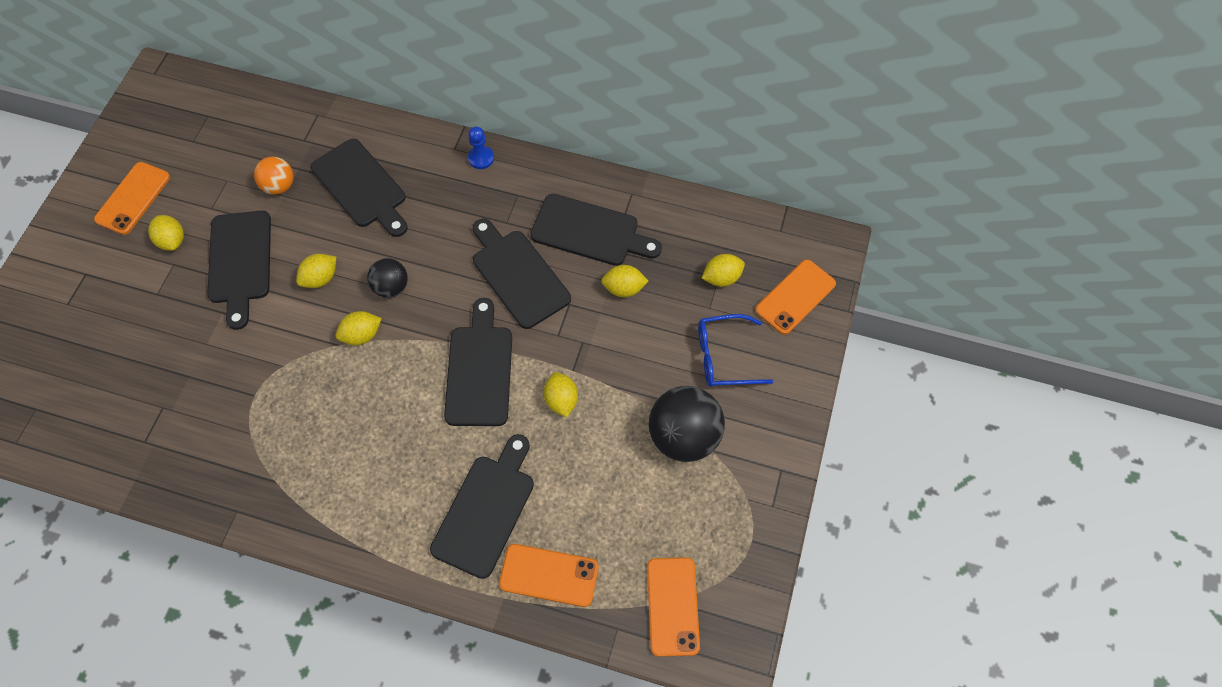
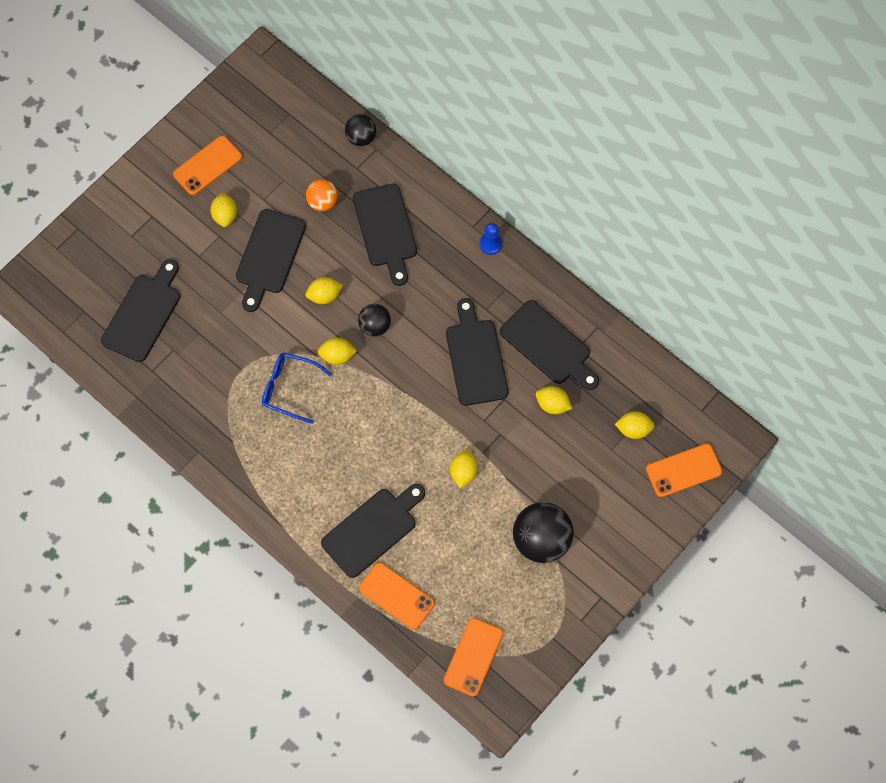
camera: 25 degrees right, 5 degrees up
black cutting board [444,298,512,426] -> black cutting board moved to [101,259,180,362]
blue glasses [698,314,773,387] -> blue glasses moved to [262,352,332,424]
none -> black ball [345,114,376,146]

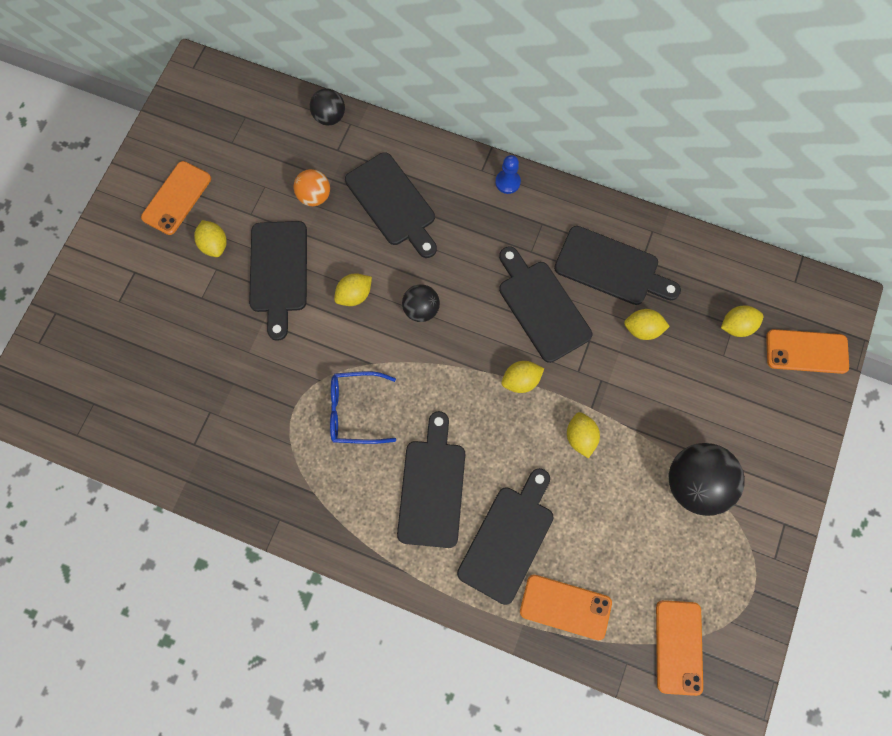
camera: 20 degrees left, 5 degrees up
black cutting board [101,259,180,362] -> black cutting board moved to [397,411,465,548]
yellow lemon [318,338,357,365] -> yellow lemon moved to [501,361,544,393]
orange phone [646,443,722,497] -> orange phone turned 45 degrees clockwise [766,329,849,374]

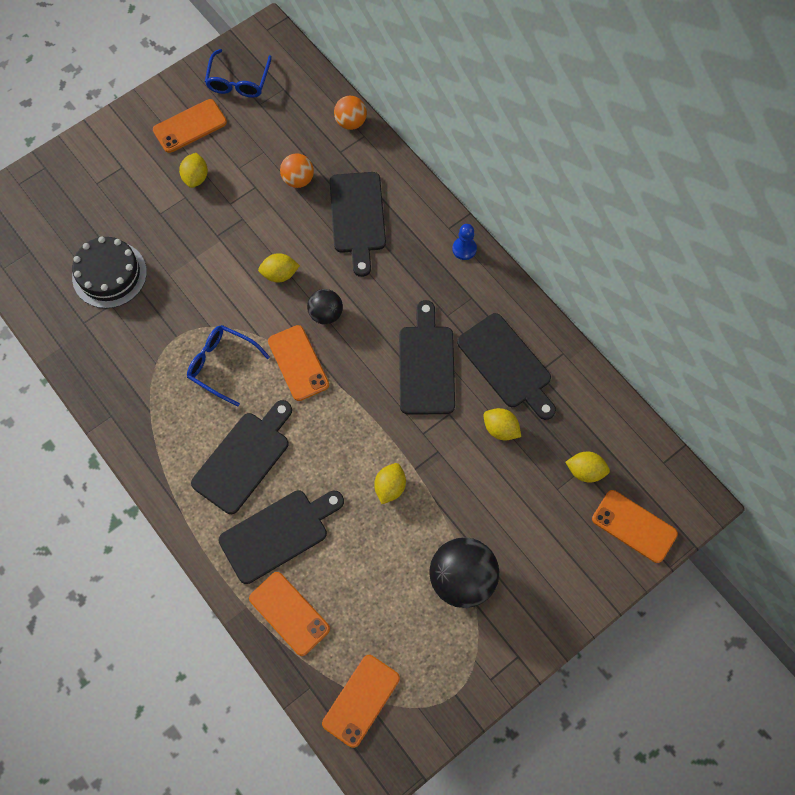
camera: 30 degrees right, 5 degrees down
black cutting board [249,221,307,341] -> none
black ball [310,88,345,126] -> orange ball [334,96,367,130]
yellow lemon [501,361,544,393] -> none
none -> black cake [72,236,147,308]
none -> blue glasses [205,49,272,98]
none -> orange phone [268,325,329,401]

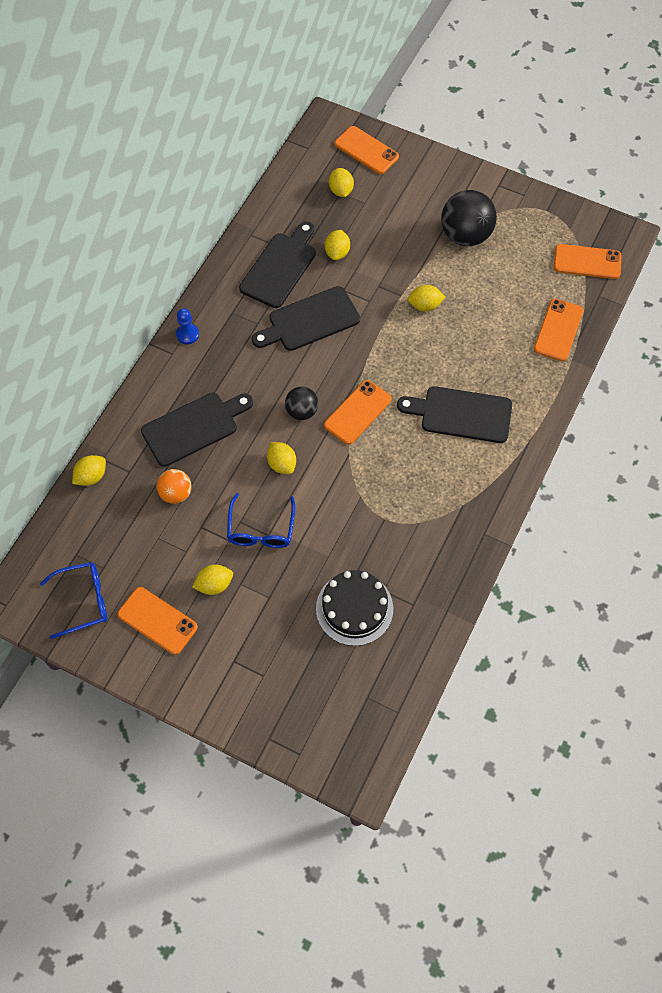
camera: 115 degrees left, 5 degrees down
blue glasses [187,325,270,406] -> blue glasses moved to [227,493,295,548]
black cutting board [218,490,344,584] -> none
orange ball [334,96,367,130] -> yellow lemon [72,455,106,486]
orange phone [592,490,678,563] -> orange phone turned 60 degrees counterclockwise [335,126,399,174]

